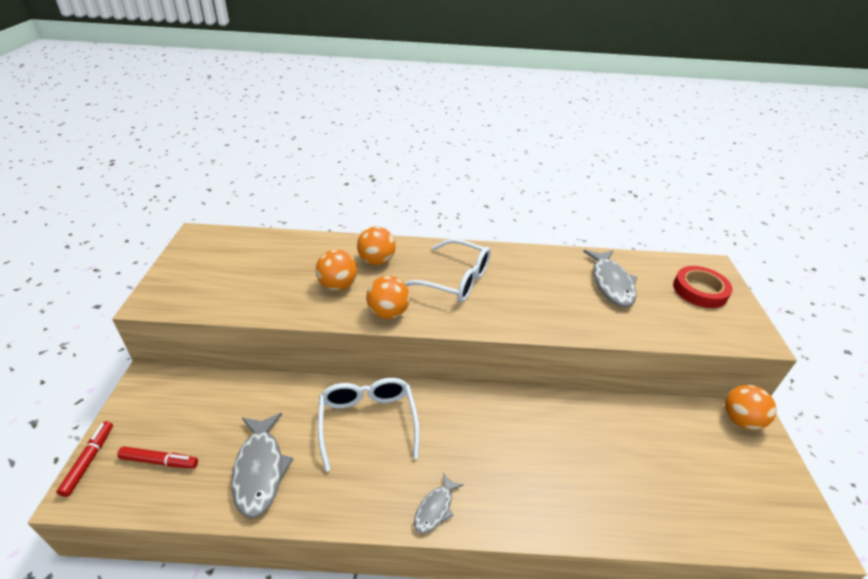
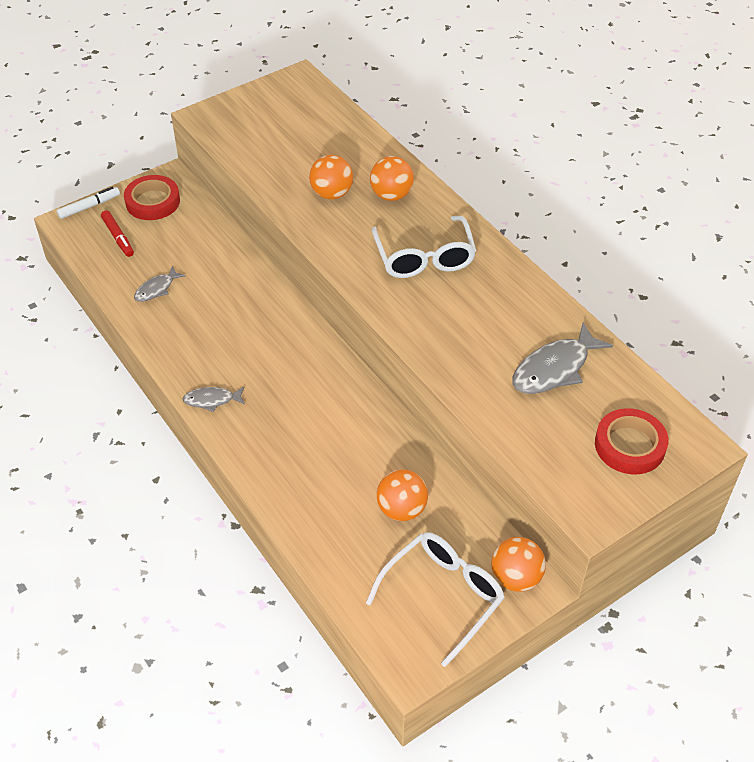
camera: 55 degrees right, 10 degrees up
red marker [56,421,113,497] -> white marker [57,187,120,219]
grey fish [232,413,293,518] -> grey fish [134,266,186,302], size x0.56
white glasses [318,378,420,472] -> white glasses moved to [366,532,505,667]
orange ball [366,276,410,319] -> orange ball moved to [377,469,428,521]
none -> red tape [124,175,180,220]

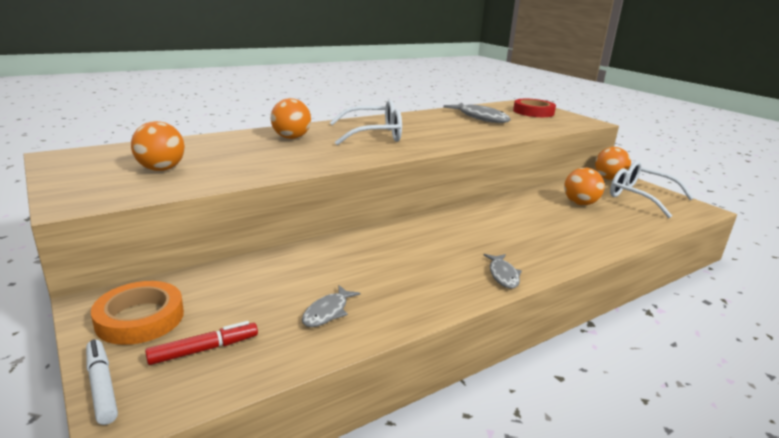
camera: 90 degrees left, 25 degrees down
red tape [124,175,180,220] -> orange tape [91,281,184,345]
grey fish [134,266,186,302] -> grey fish turned 75 degrees clockwise [302,285,361,327]
orange ball [309,155,353,199] -> orange ball moved to [131,121,185,171]

